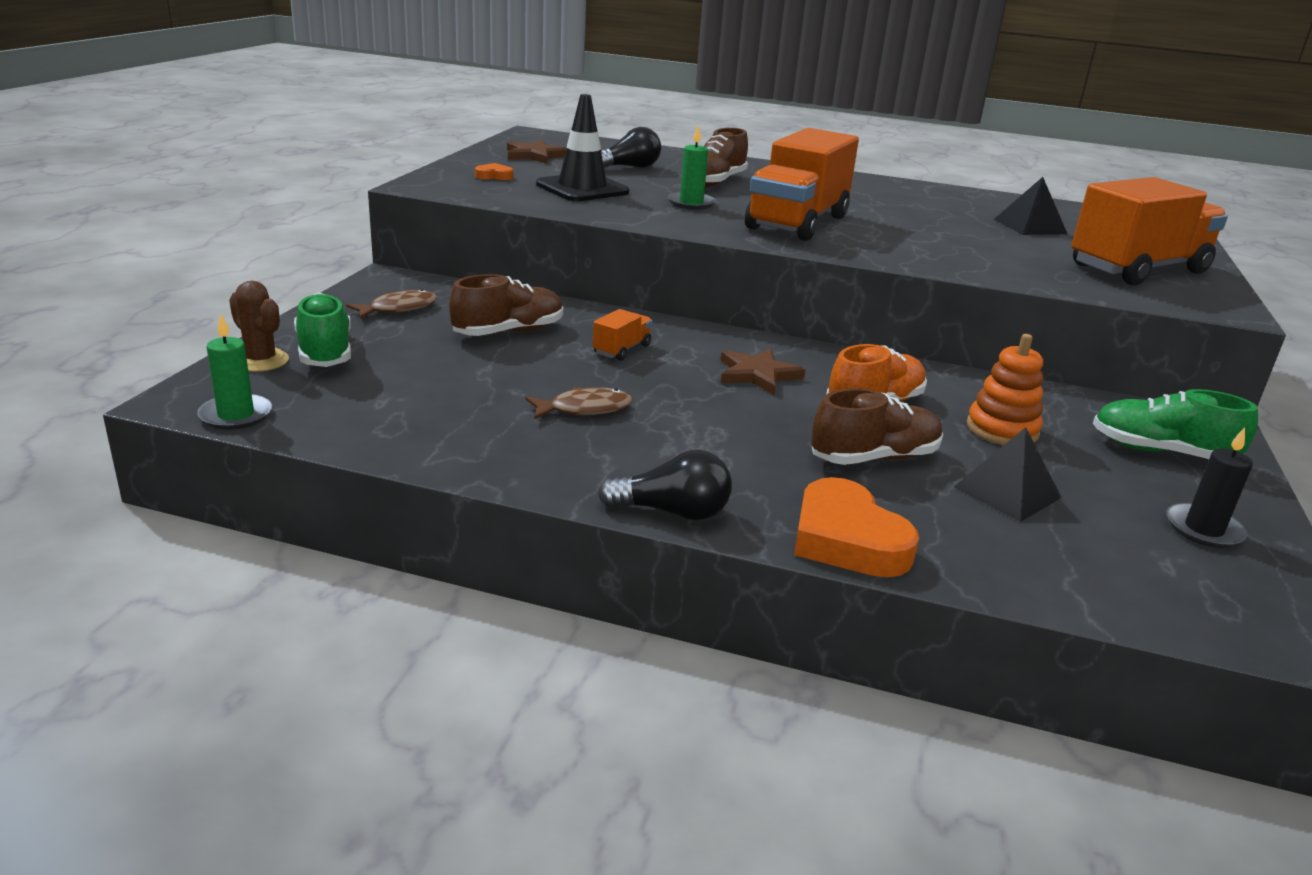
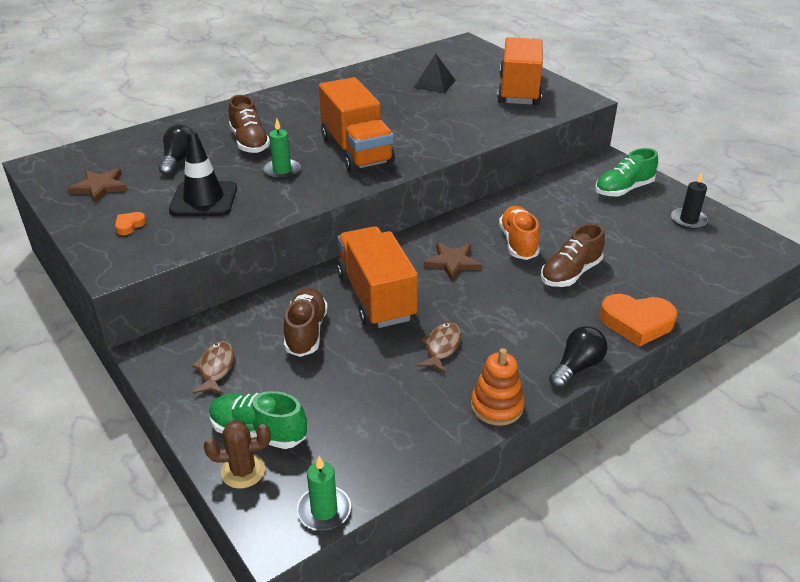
camera: 50 degrees left, 10 degrees up
orange truck [593,309,652,361] -> orange truck [337,226,418,328], size x2.39
brown shoe [811,388,943,465] -> brown shoe turned 150 degrees counterclockwise [541,223,605,287]
black pyramid [954,427,1062,522] -> none
orange stacking toy [967,334,1043,445] -> orange stacking toy moved to [471,348,525,426]

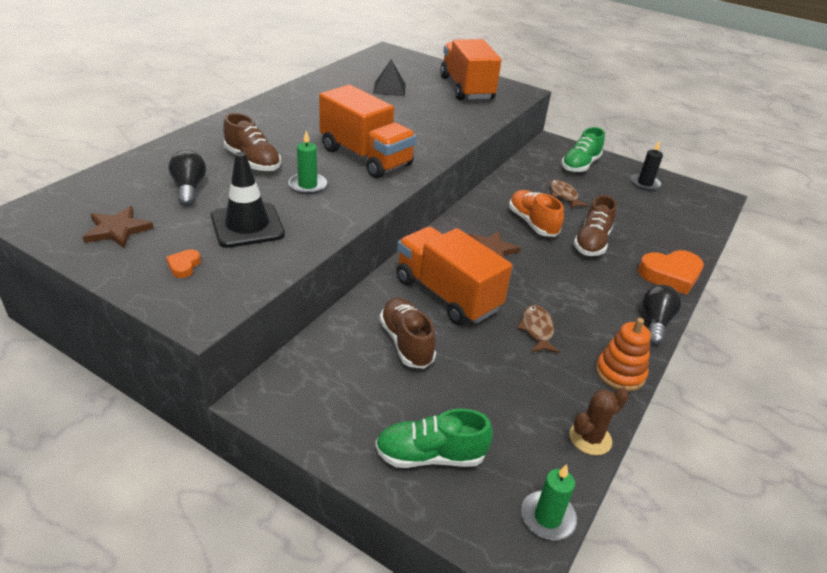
camera: 25 degrees left, 0 degrees up
brown fish [192,341,234,394] -> brown fish moved to [550,179,589,209]
brown cactus [204,420,271,489] -> brown cactus moved to [570,387,629,455]

